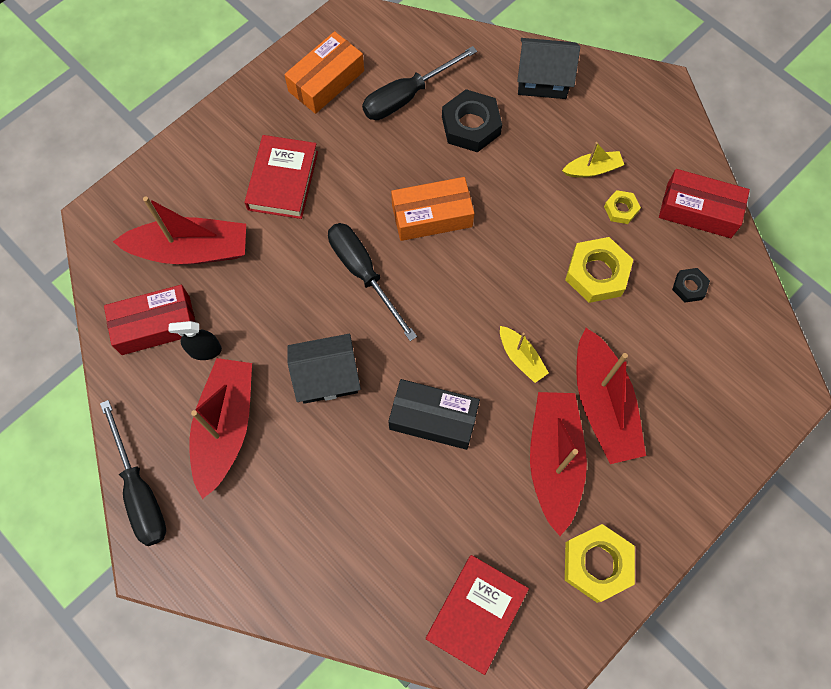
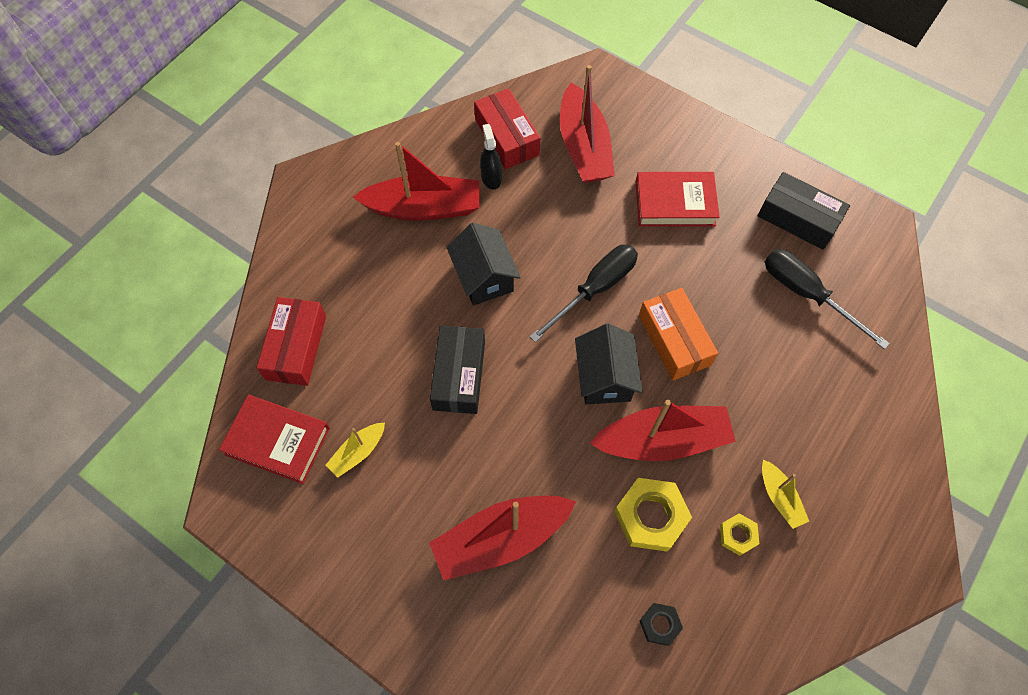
camera: 80 degrees right, 5 degrees down
black screwdriver [100,400,166,546] -> none
orange box [284,31,364,114] -> black box [758,172,850,250]
black nut [442,89,502,152] -> none
yellow boat [500,326,549,383] -> yellow boat moved to [326,423,385,478]
black house [517,38,580,99] -> black house moved to [575,323,642,404]
red boat [530,392,587,536] -> red boat moved to [589,400,736,461]
yellow nut [565,524,635,603] -> none
red box [659,169,750,238] -> red box moved to [257,297,326,386]

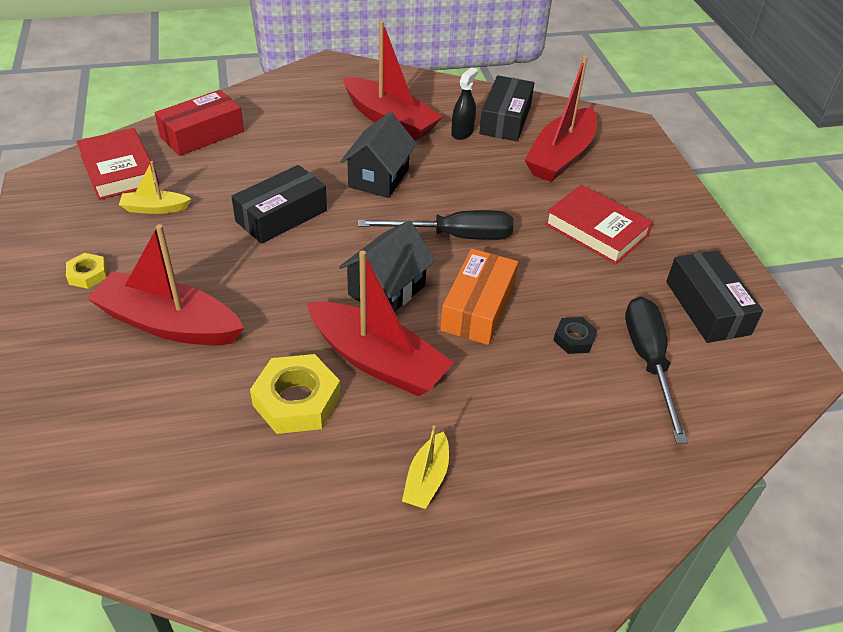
camera: 40 degrees right, 20 degrees down
red box [474,88,540,169] -> black box [479,75,534,141]
black nut [639,603,683,646] -> black nut moved to [553,317,597,354]
yellow nut [720,513,760,556] -> yellow nut moved to [66,253,107,289]

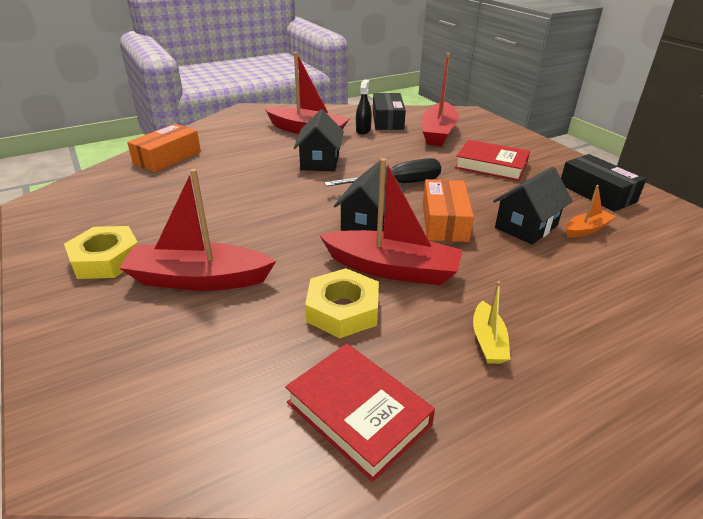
camera: 15 degrees left, 10 degrees down
yellow nut [66,253,107,289] -> yellow nut [64,226,138,279], size x1.87
red book [76,128,159,200] -> red book moved to [285,343,435,482]
yellow boat [119,161,191,214] -> none
red box [155,90,244,156] -> orange box [127,124,201,172]
black box [231,165,327,244] -> none
black nut [553,317,597,354] -> black house [493,167,573,245]
black screwdriver [625,297,688,443] -> orange boat [566,185,615,237]

